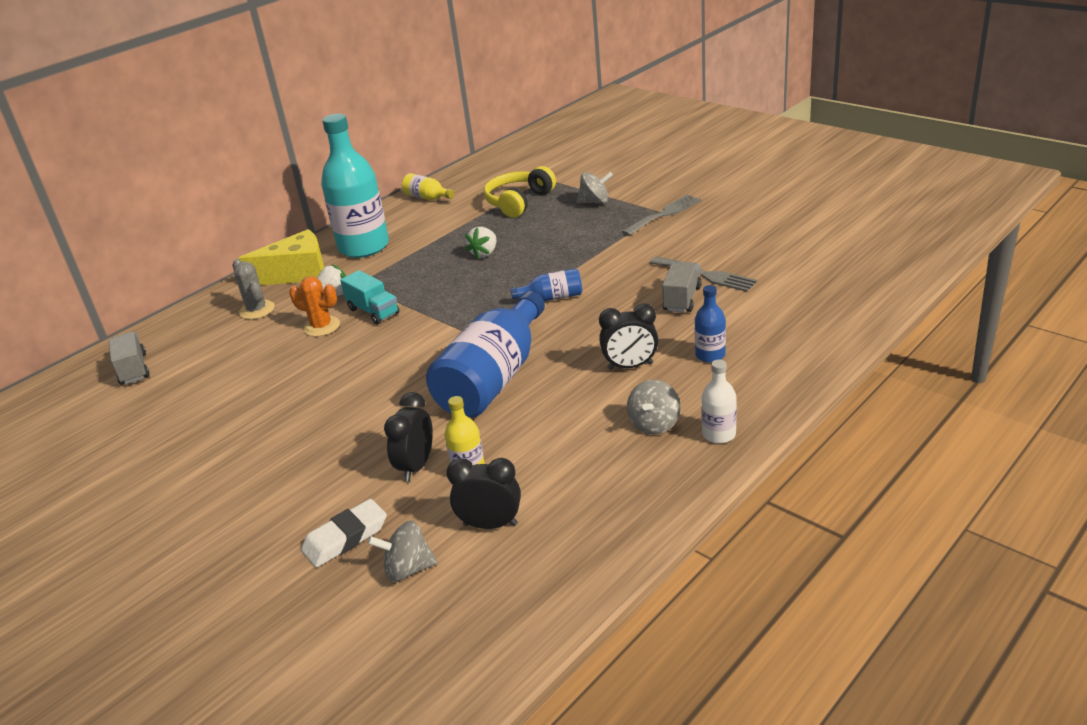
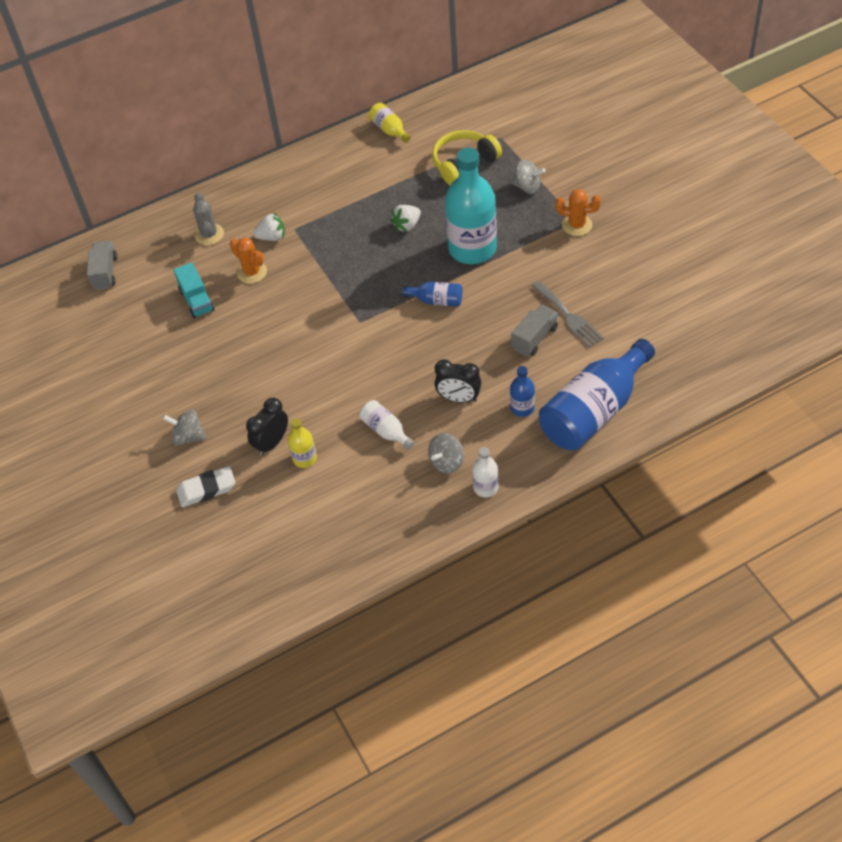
camera: 20 degrees right, 20 degrees up
yellow cheese [238,229,324,285] -> none
turquoise bottle [321,114,389,258] -> turquoise bottle moved to [445,147,497,264]
turquoise truck [340,270,400,325] -> turquoise truck moved to [174,262,215,318]
grey spinning top [367,521,437,582] -> grey spinning top moved to [163,409,206,446]
blue bottle [426,291,545,418] -> blue bottle moved to [539,339,655,451]
black clock [447,458,521,529] -> none
grey fork [622,195,701,236] -> orange cactus [555,189,601,236]
none -> white bottle [360,400,414,450]

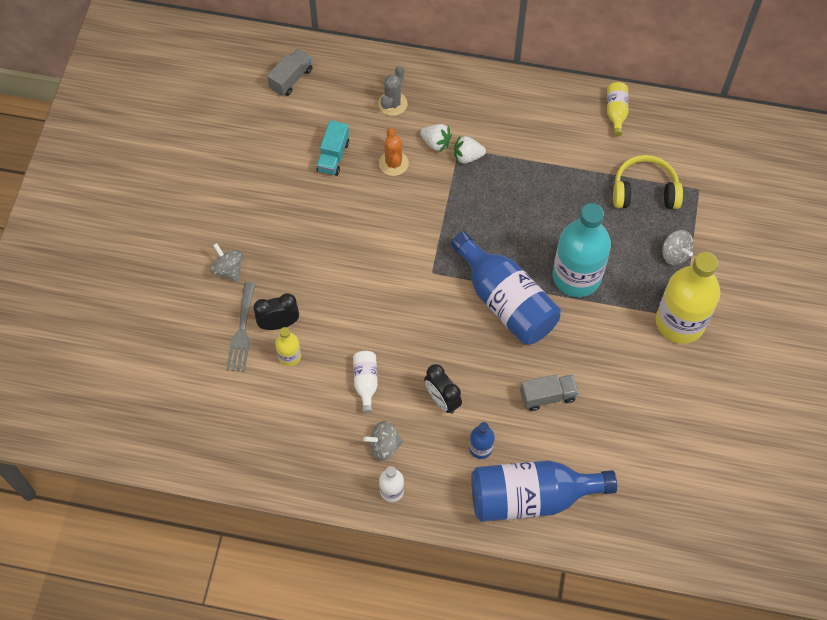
camera: 35 degrees right, 10 degrees up
white eraser [176,466,236,507] -> none
white strawberry [390,205,421,232] -> white strawberry moved to [454,135,486,164]
blue bottle [402,282,462,307] -> blue bottle [451,231,561,344], size x2.21
grey fork [532,281,604,348] -> grey fork moved to [226,282,255,372]
orange cactus [555,189,601,236] -> yellow bottle [656,252,720,344]

